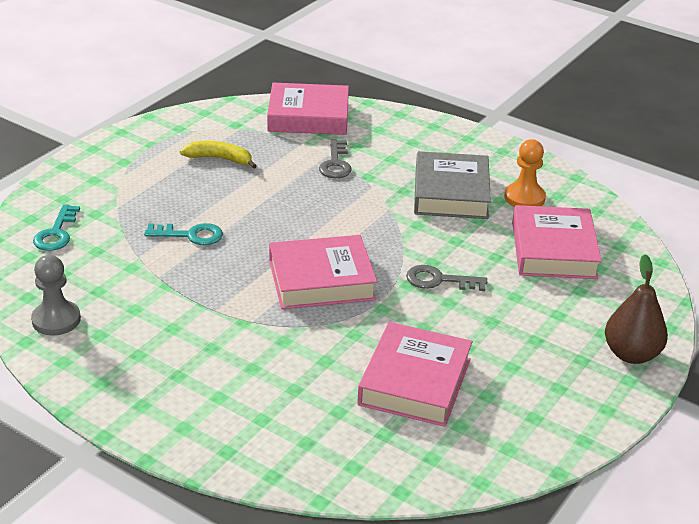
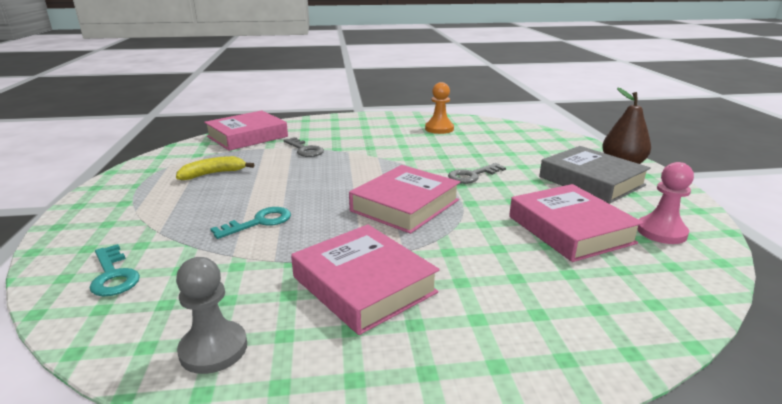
camera: 40 degrees left, 10 degrees down
grey book [414,151,491,219] -> grey book moved to [539,146,651,204]
pink book [512,205,602,279] -> pink book moved to [291,224,440,335]
none -> pink pawn [637,162,694,244]

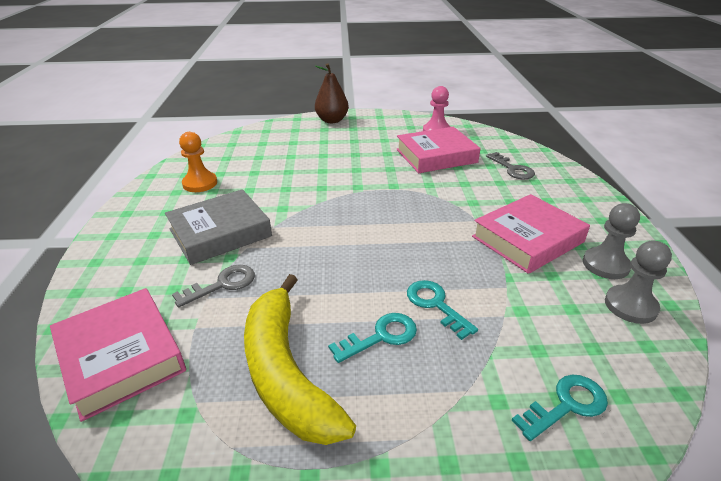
camera: 85 degrees left, 10 degrees up
yellow banana [176,156,255,180] -> yellow banana [244,274,356,445], size x1.92
pink book [349,165,460,234] -> none
grey key [448,163,506,184] -> grey key moved to [486,152,535,179]
grey book [539,146,651,204] -> grey book moved to [165,189,272,265]
none -> turquoise key [328,313,417,363]
none -> grey pawn [583,203,640,279]

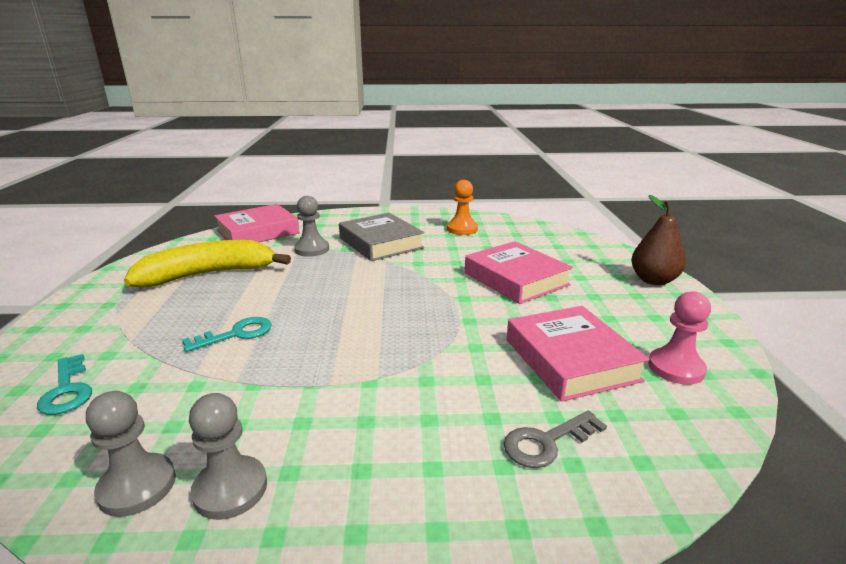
camera: 90 degrees right, 10 degrees down
grey key [172,265,255,308] -> grey pawn [294,196,329,257]
turquoise key [328,313,417,363] -> none
pink book [472,194,590,274] -> pink book moved to [465,241,573,304]

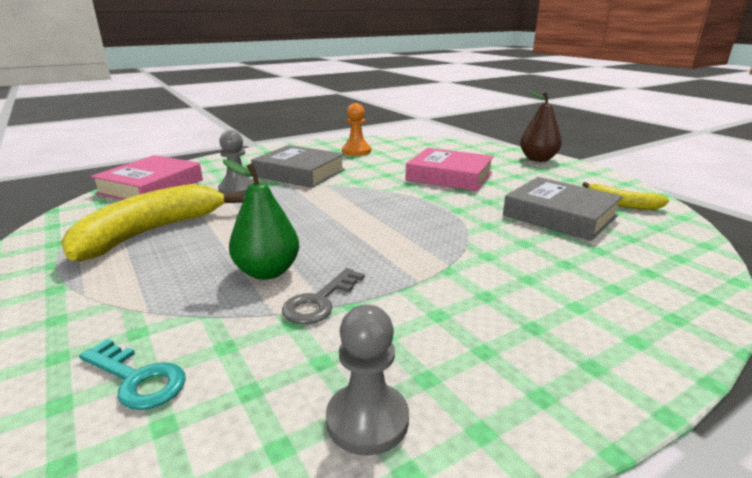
camera: 30 degrees left, 0 degrees up
turquoise key [182,317,272,352] -> green pear [223,159,300,280]
grey pawn [189,393,267,520] -> none
grey key [504,410,607,468] -> grey key moved to [282,268,365,324]
pink book [507,306,650,402] -> grey book [503,177,623,241]
pink pawn [648,291,711,385] -> yellow banana [582,182,669,210]

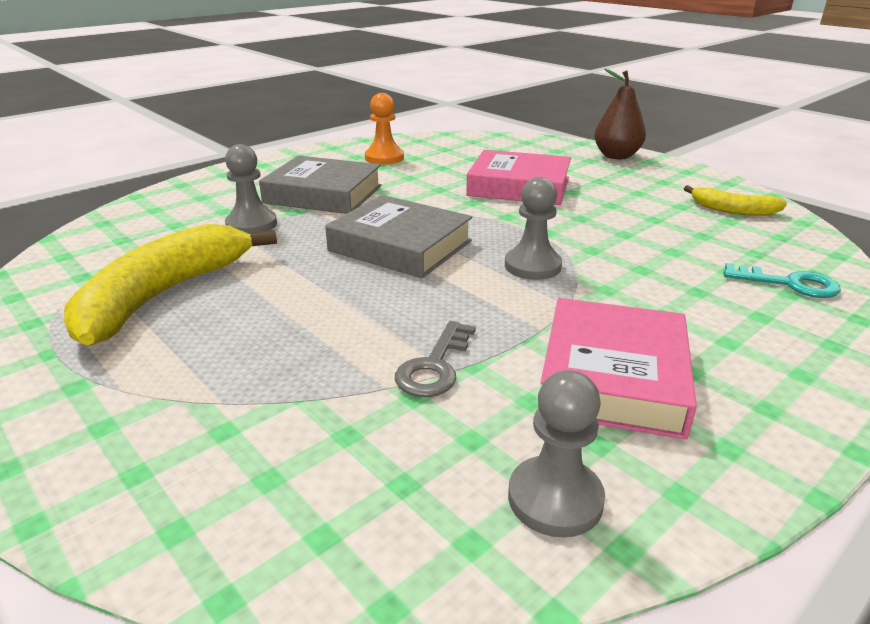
camera: 10 degrees left, 5 degrees up
turquoise key [79,339,186,410] -> turquoise key moved to [723,263,841,298]
pink book [91,155,203,200] -> pink book moved to [541,298,697,439]
green pear [223,159,300,280] -> none
grey book [503,177,623,241] -> grey book moved to [325,195,473,278]
none -> grey pawn [505,177,562,280]

